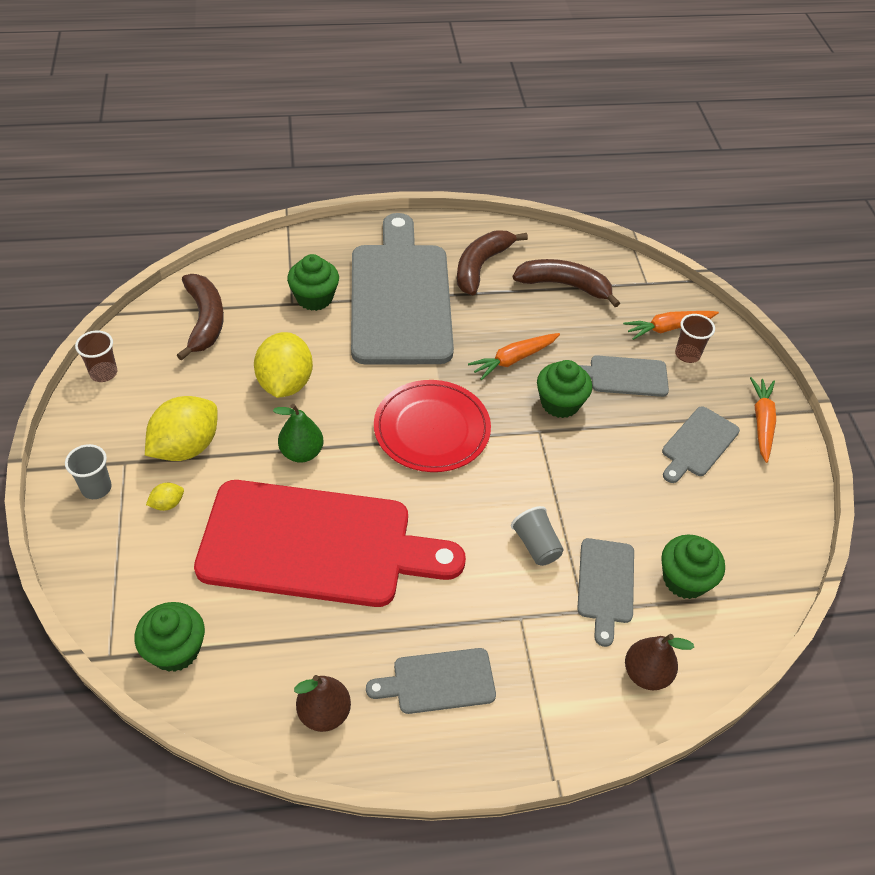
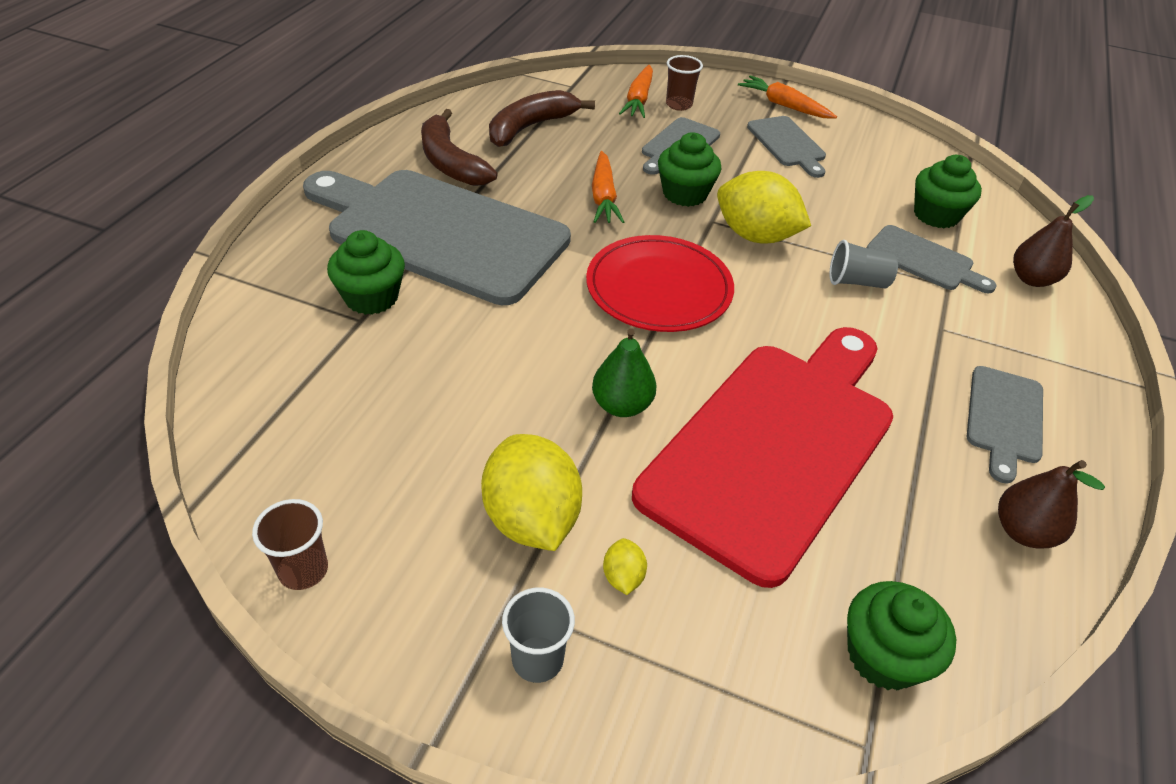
camera: 60 degrees left, 5 degrees down
brown banana [177,274,224,361] -> none
yellow lemon [254,332,313,398] -> yellow lemon moved to [717,171,811,244]

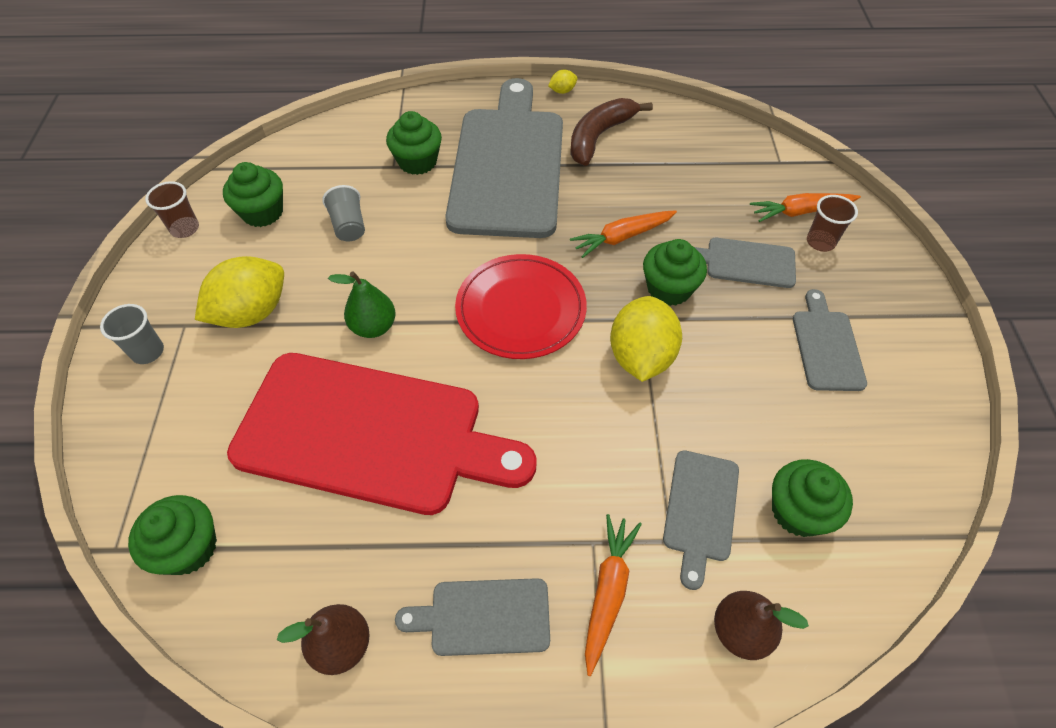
camera: 70 degrees right, 10 degrees up
brown banana [489,90,595,147] -> none
yellow lemon [603,538,647,595] -> yellow lemon moved to [548,69,577,94]
orange carrot [738,75,837,118] -> orange carrot moved to [585,514,642,676]
grey cutting board [747,116,826,178] -> grey cutting board turned 135 degrees clockwise [793,289,867,391]
grey cup [829,240,898,289] -> grey cup moved to [322,185,365,242]
none -> green cupcake [223,162,283,227]

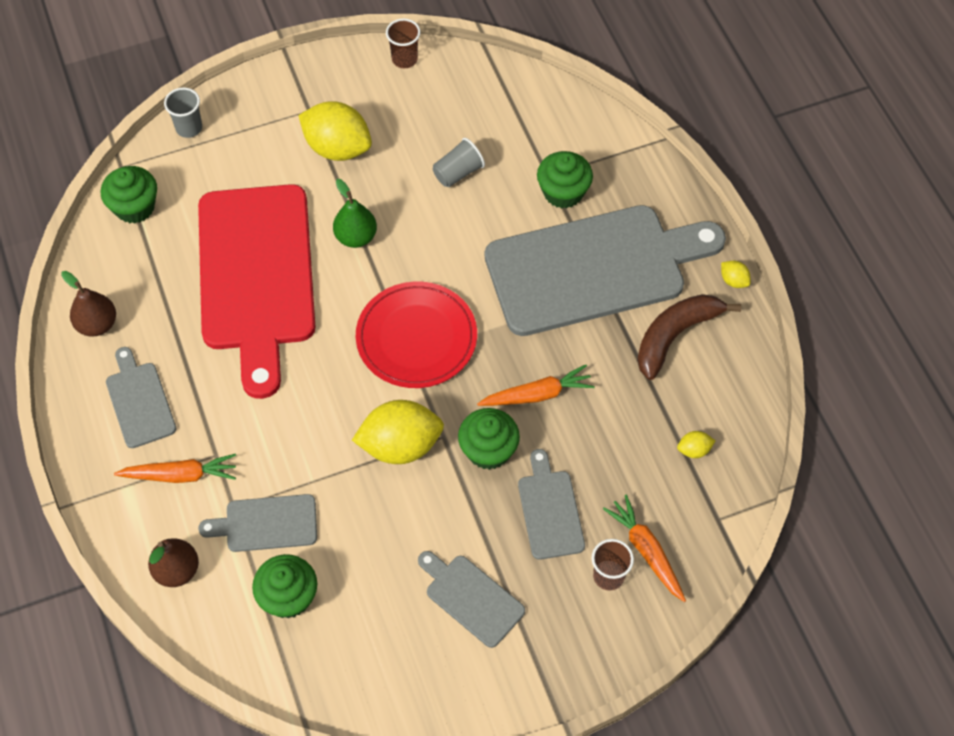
camera: 70 degrees right, 5 degrees up
grey cup [100,304,164,364] -> grey cup moved to [164,88,202,138]
green cupcake [223,162,283,227] -> none
brown banana [570,98,653,166] -> brown banana turned 60 degrees counterclockwise [637,294,741,380]
orange carrot [570,210,677,258] -> orange carrot turned 120 degrees clockwise [477,364,595,406]
grey cutting board [793,289,867,391] -> grey cutting board turned 120 degrees counterclockwise [418,551,525,648]
none -> yellow lemon [677,431,715,458]

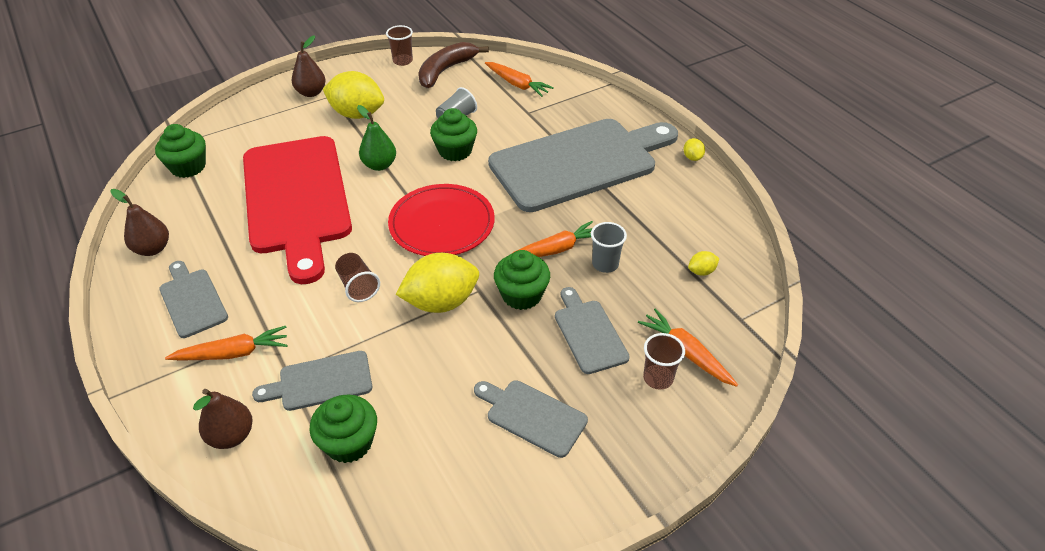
camera: 10 degrees left, 15 degrees down
grey cup [164,88,202,138] -> grey cup moved to [591,222,627,273]
green cupcake [537,151,593,209] -> green cupcake moved to [430,108,477,161]
brown banana [637,294,741,380] -> brown banana moved to [418,42,489,88]
yellow lemon [721,261,751,288] -> yellow lemon turned 45 degrees clockwise [683,138,705,161]
none -> brown pear [292,35,326,97]
none -> brown cup [335,253,380,302]
none -> orange carrot [485,62,554,97]

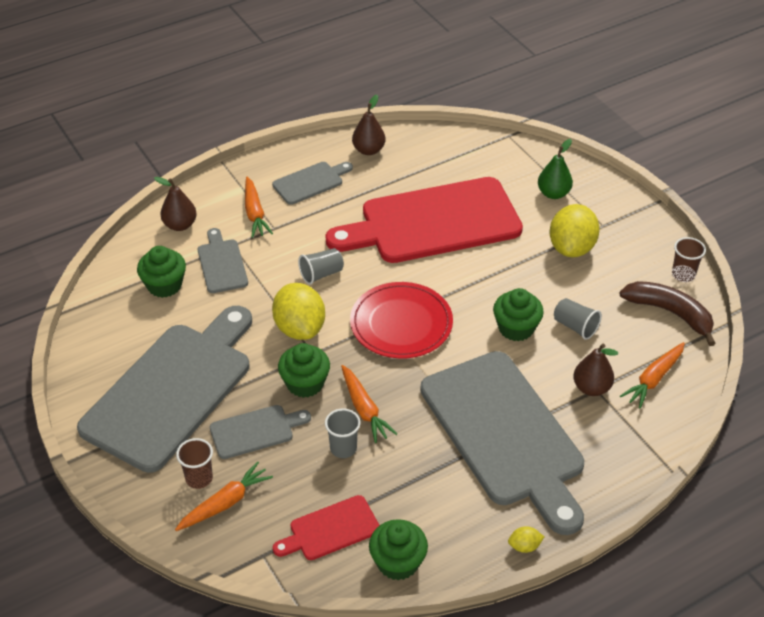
camera: 90 degrees right, 0 degrees up
green cupcake [155,124,206,178] -> green cupcake moved to [369,519,428,581]
brown pear [292,35,326,97] -> brown pear moved to [573,344,618,396]
brown cup [335,253,380,302] -> grey cup [298,248,344,285]
green pear [357,105,396,171] -> green pear moved to [538,139,573,199]
grey cutting board [474,380,588,458] -> grey cutting board [77,306,252,473], size x2.24
yellow lemon [688,251,719,276] -> red cutting board [273,495,380,560]

